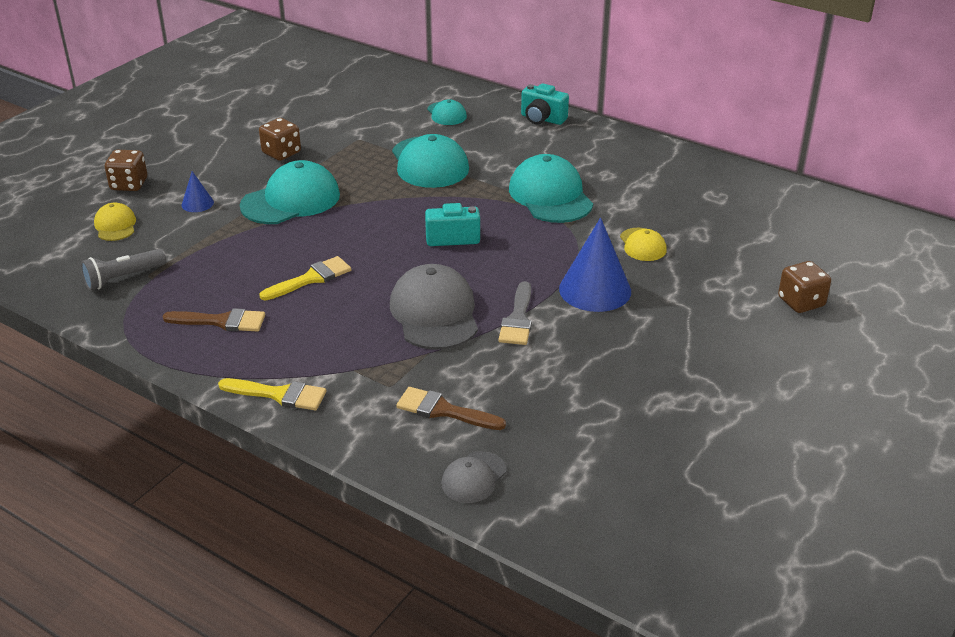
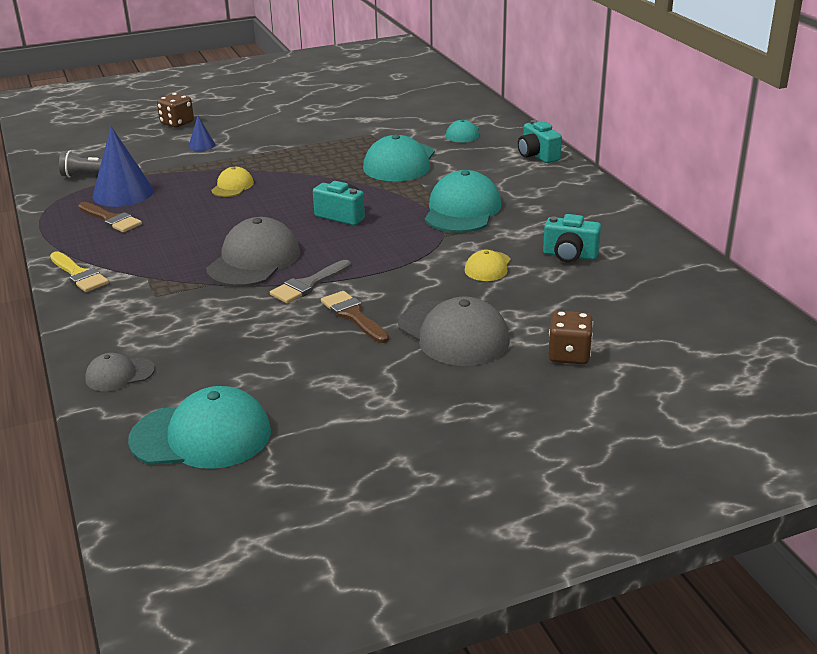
camera: 35 degrees right, 5 degrees down
yellow cap [94,203,136,241] -> yellow cap moved to [211,167,254,197]
turquoise cap [240,160,340,224] -> turquoise cap moved to [128,386,271,469]
brown dice [259,118,301,161] -> none
yellow brush [259,256,351,301] -> none
brown brush [396,387,506,430] -> brown brush moved to [321,291,389,343]
blue cone [559,218,631,312] -> blue cone moved to [93,126,154,207]
none -> grey cap [398,296,510,366]
none -> turquoise camera [543,214,601,263]

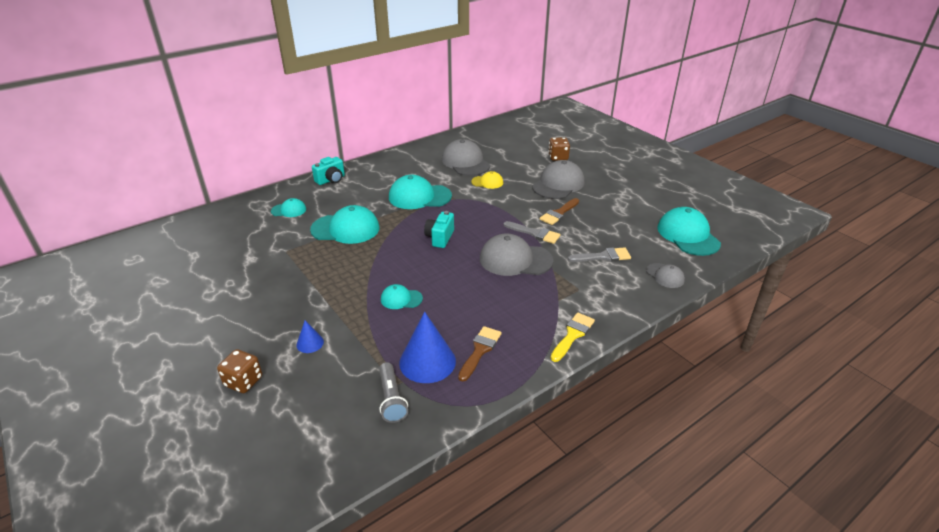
camera: 105 degrees left, 5 degrees up
yellow cap [211,167,254,197] -> turquoise cap [381,284,423,309]
turquoise camera [543,214,601,263] -> grey cap [442,139,490,176]
none -> grey brush [568,247,631,262]

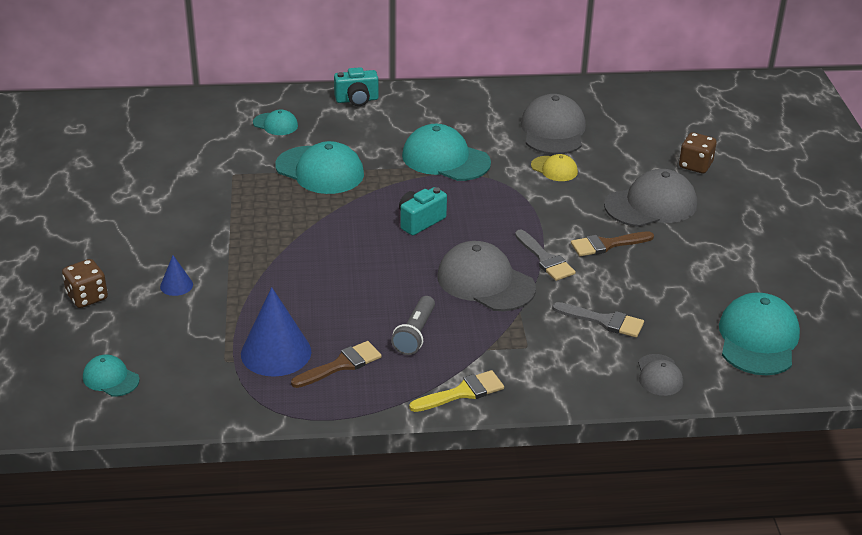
camera: 30 degrees right, 0 degrees up
grey flashlight [379,362,408,423] -> grey flashlight moved to [391,296,435,355]
turquoise cap [381,284,423,309] -> turquoise cap moved to [83,354,140,397]

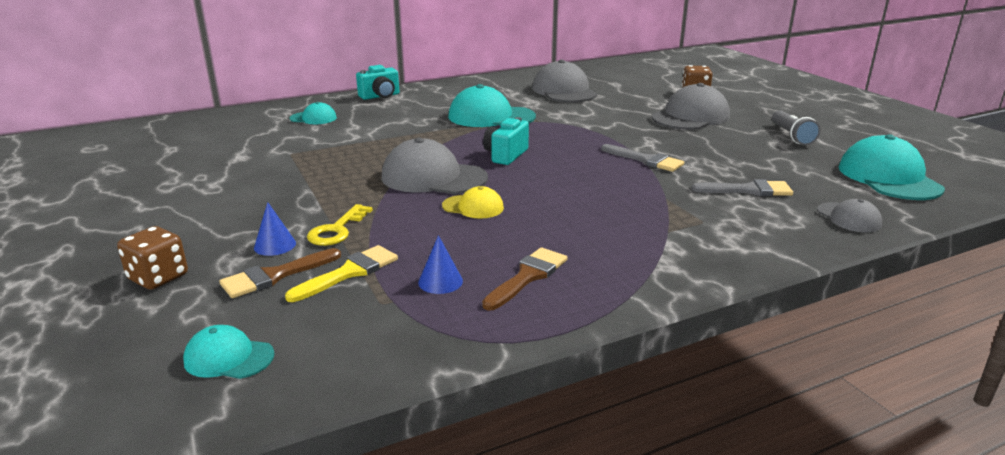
camera: 20 degrees left, 10 degrees down
blue cone [241,287,311,377] -> blue cone [418,235,463,294], size x0.49
turquoise cap [275,141,364,194] -> none
grey flashlight [391,296,435,355] -> grey flashlight moved to [772,110,820,145]
yellow brush [409,370,504,412] -> yellow brush moved to [285,245,398,302]
grey cap [437,241,536,311] -> grey cap moved to [381,138,488,194]
yellow cap [531,154,578,181] -> yellow cap moved to [442,186,504,219]
brown brush [571,231,654,256] -> brown brush moved to [219,248,341,298]
none -> yellow key [307,204,373,246]

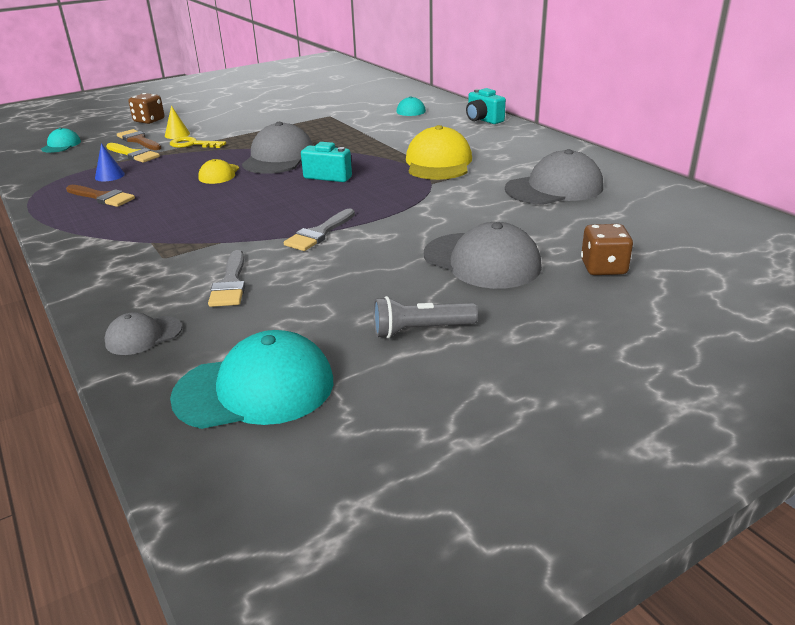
camera: 85 degrees right, 5 degrees up
blue cone [254,202,296,256] -> yellow cone [165,105,190,139]
turquoise cap [448,84,536,127] -> yellow cap [406,125,472,180]

